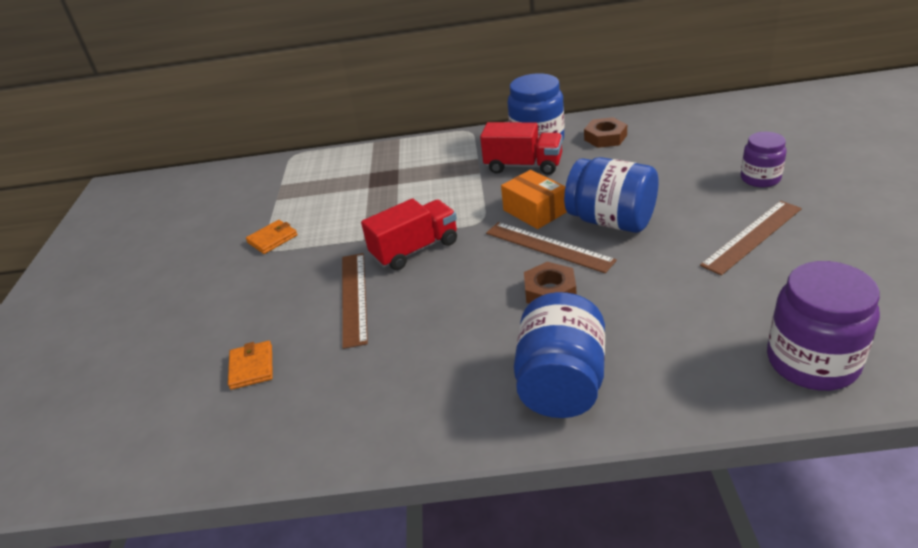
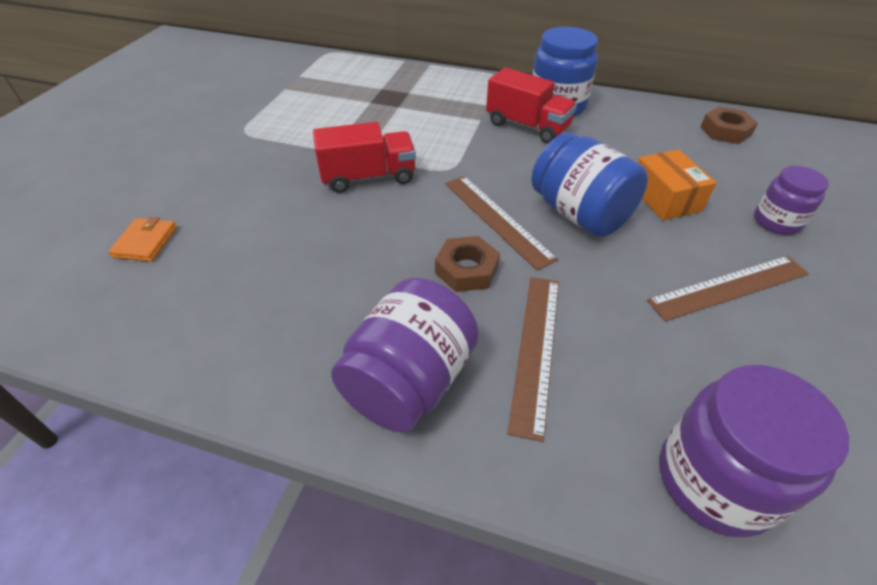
camera: 15 degrees right, 10 degrees up
orange wallet [246,220,297,254] -> none
brown ruler [342,253,368,349] -> brown ruler moved to [507,277,559,442]
orange box [501,170,567,229] -> orange box moved to [637,149,717,220]
blue jar [514,292,605,418] -> purple jar [331,278,479,433]
brown nut [584,117,627,148] -> brown nut moved to [701,107,758,144]

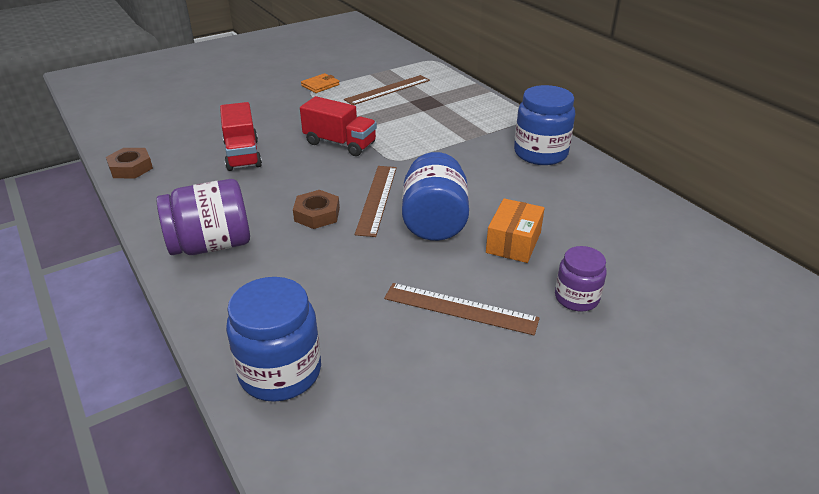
camera: 40 degrees right, 10 degrees down
orange wallet [108,217,177,262] -> orange wallet moved to [301,73,340,93]
red truck [486,67,577,143] -> red truck moved to [220,102,262,171]
brown ruler [507,277,559,442] -> brown ruler moved to [344,75,430,105]
purple jar [660,365,849,537] -> blue jar [226,277,321,402]
brown nut [701,107,758,144] -> brown nut moved to [106,148,153,178]

